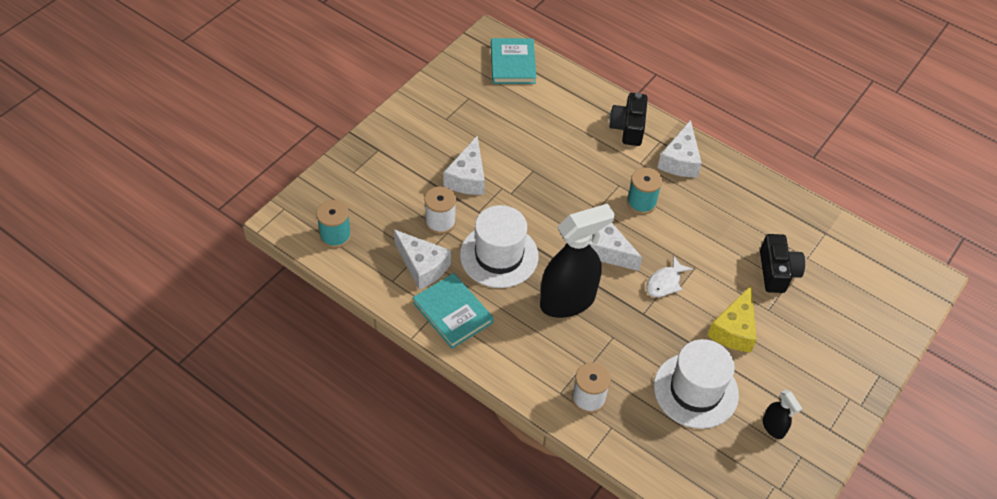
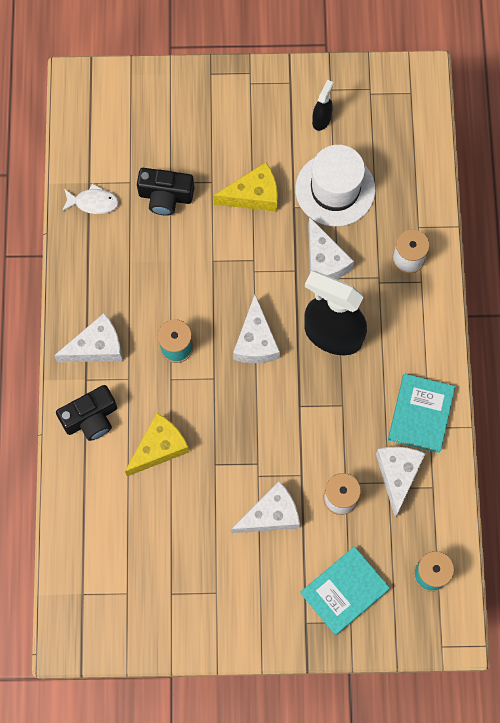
camera: 125 degrees left, 20 degrees up
white hat [460,205,539,288] -> none
turquoise book [491,38,536,84] -> turquoise book moved to [300,546,390,635]
white fish [646,256,692,297] -> white fish moved to [62,184,119,214]
black camera [760,234,805,293] -> black camera turned 135 degrees counterclockwise [137,168,194,216]
none -> yellow cheese [125,413,189,476]
none -> white cheese [308,217,354,279]

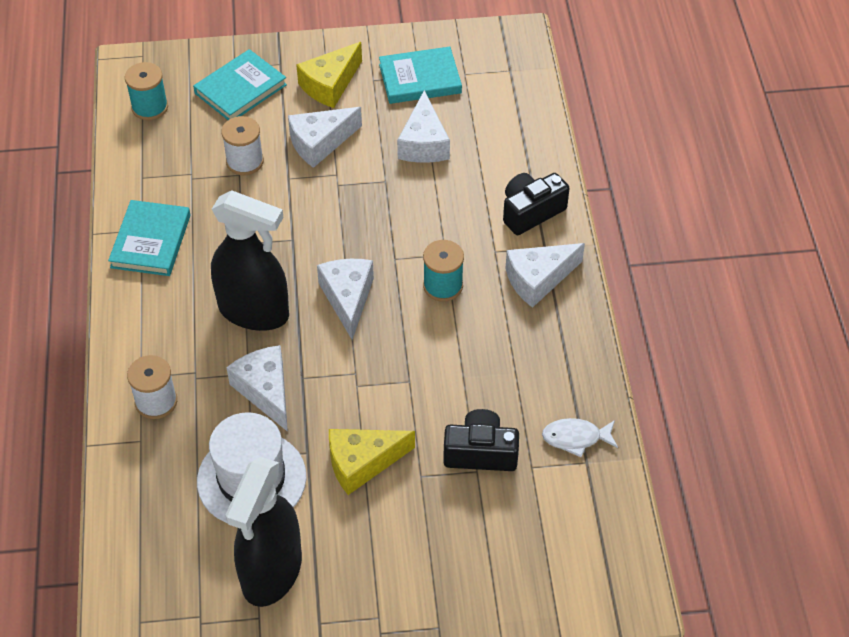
camera: 175 degrees right, 20 degrees down
yellow cheese [125,413,189,476] -> yellow cheese moved to [296,42,362,108]
black spray bottle [312,80,333,131] -> black spray bottle [225,457,302,607], size x2.22
white cheese [376,447,426,518] -> white cheese moved to [397,90,450,163]
none -> turquoise book [379,47,462,104]

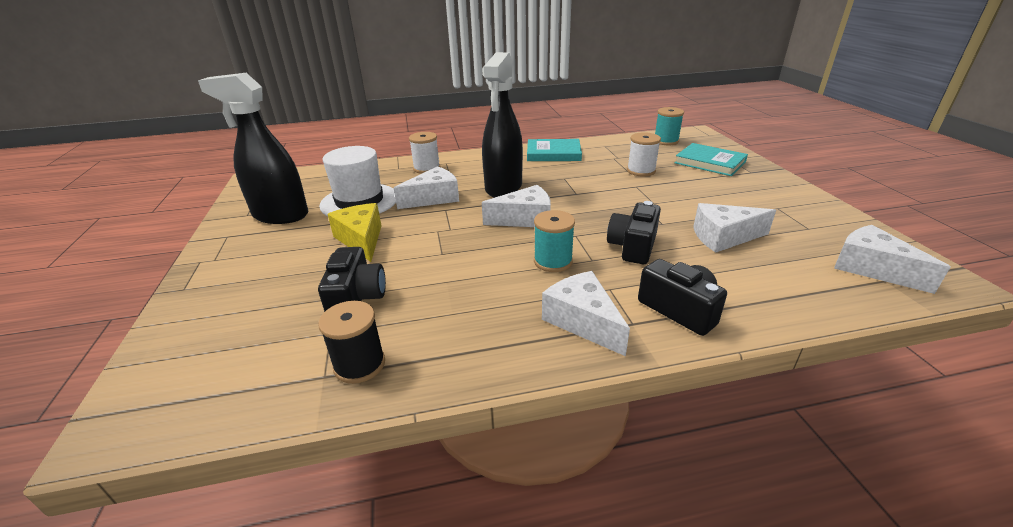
camera: 85 degrees right, 20 degrees down
white cheese [288,107,362,168] -> white cheese moved to [834,225,950,294]
yellow cheese [296,42,362,108] -> none
turquoise book [379,47,462,104] -> none
white fish [542,418,618,457] -> black spool [318,301,385,384]
none -> black camera [607,201,661,264]

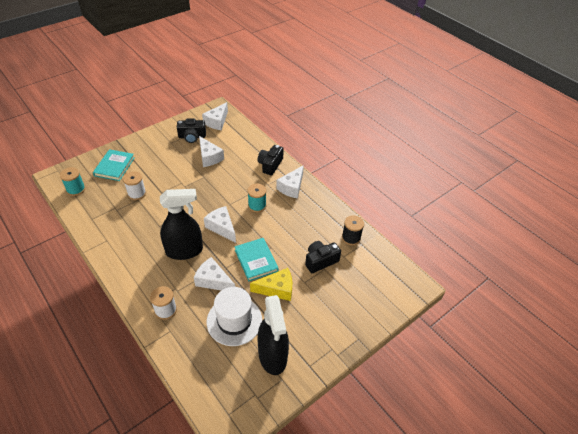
camera: 120 degrees left, 15 degrees up
yellow cheese [328,203,382,262] -> yellow cheese turned 135 degrees counterclockwise [250,268,292,301]
turquoise book [527,139,582,161] -> turquoise book moved to [235,238,279,281]
black camera [607,201,661,264] -> black camera moved to [177,118,206,143]

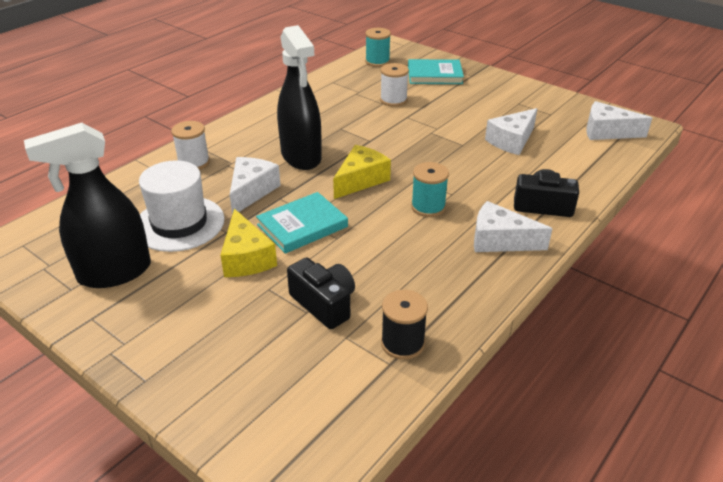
camera: 80 degrees right, 10 degrees down
black camera [177,118,206,143] -> none
white cheese [204,206,236,243] -> yellow cheese [333,145,391,199]

